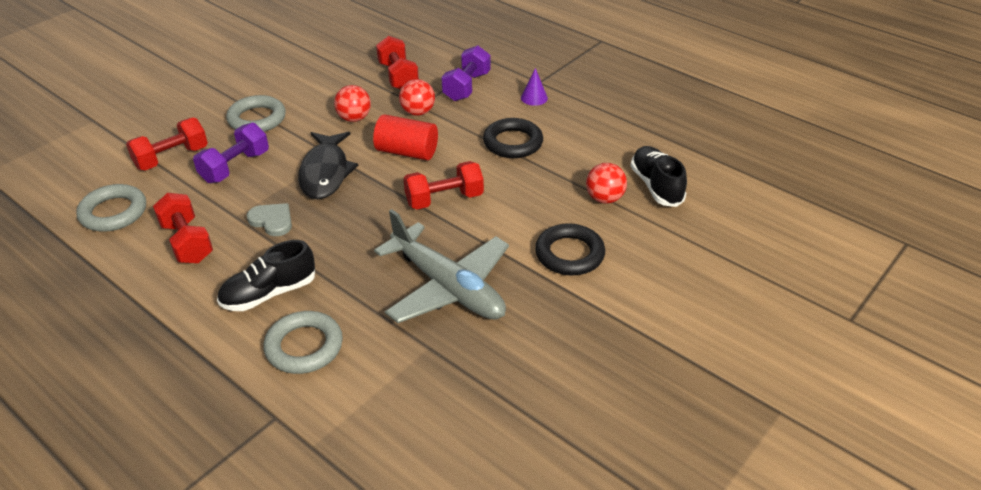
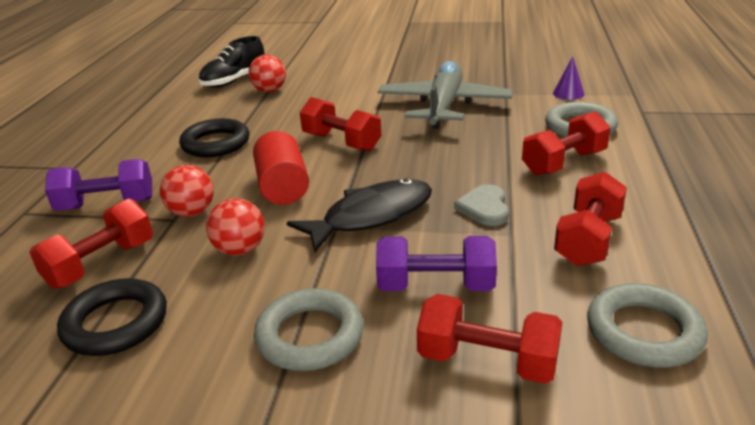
camera: 120 degrees left, 10 degrees down
black shoe [217,240,315,311] -> red dumbbell [522,111,611,176]
purple cone [521,68,548,106] -> purple cone moved to [553,56,584,100]
black ring [535,223,605,275] -> black ring moved to [57,278,167,356]

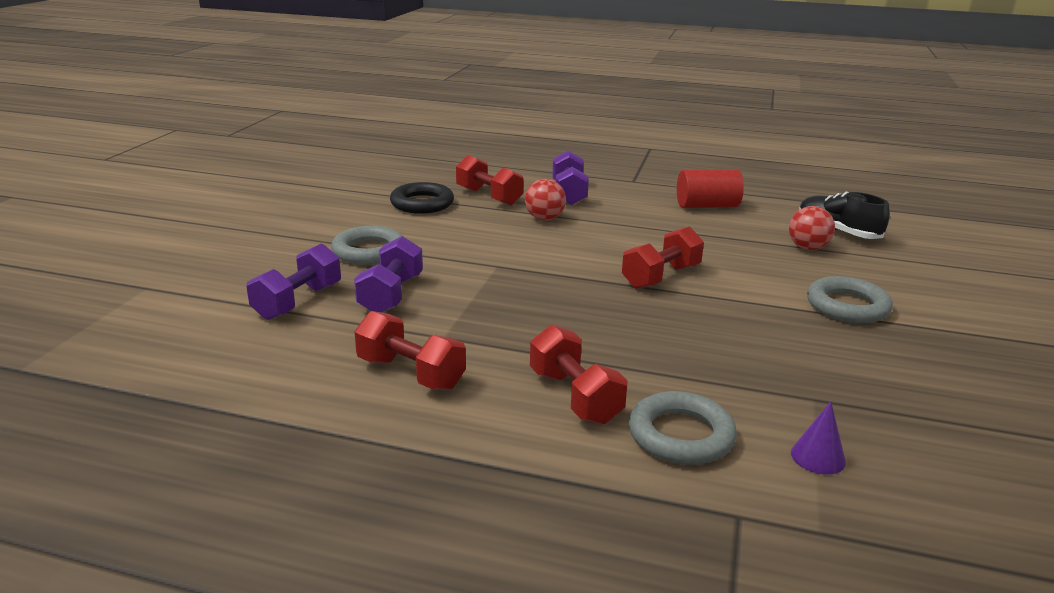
camera: 95 degrees right, 5 degrees down
black ring [179,118,250,157] -> none
red ball [206,198,265,256] -> none
red cylinder [253,131,309,205] -> red cylinder moved to [677,169,744,208]
black fish [287,178,432,252] -> none
grey plane [377,60,513,129] -> none
red dumbbell [417,294,562,384] -> purple dumbbell [246,243,341,320]
grey heart [454,184,509,226] -> none
grey ring [587,283,708,368] -> grey ring moved to [807,276,893,323]

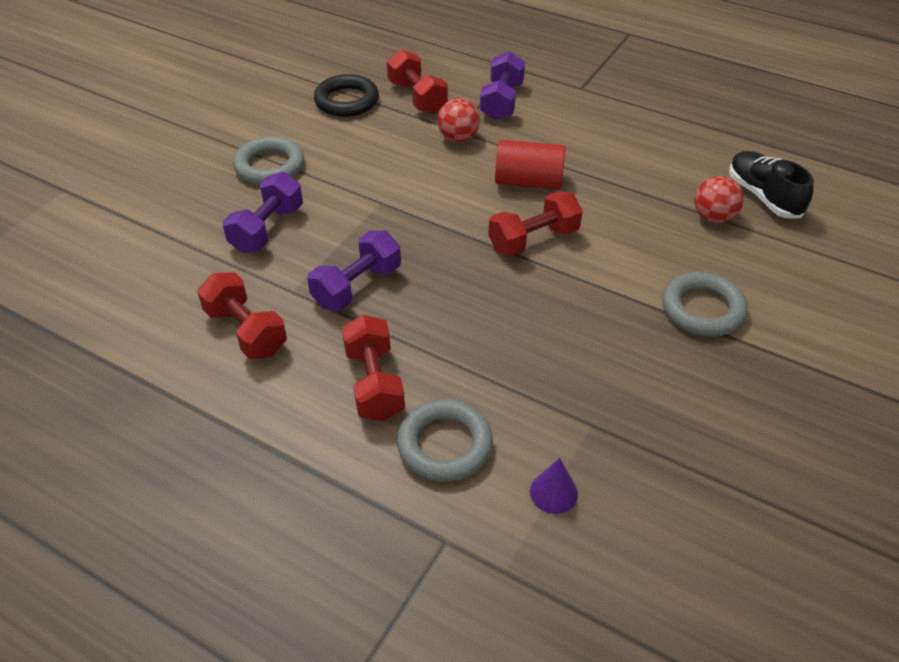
camera: 15 degrees right, 20 degrees up
purple dumbbell [246,243,341,320] -> purple dumbbell moved to [307,230,401,311]
red cylinder [677,169,744,208] -> red cylinder moved to [495,140,565,189]

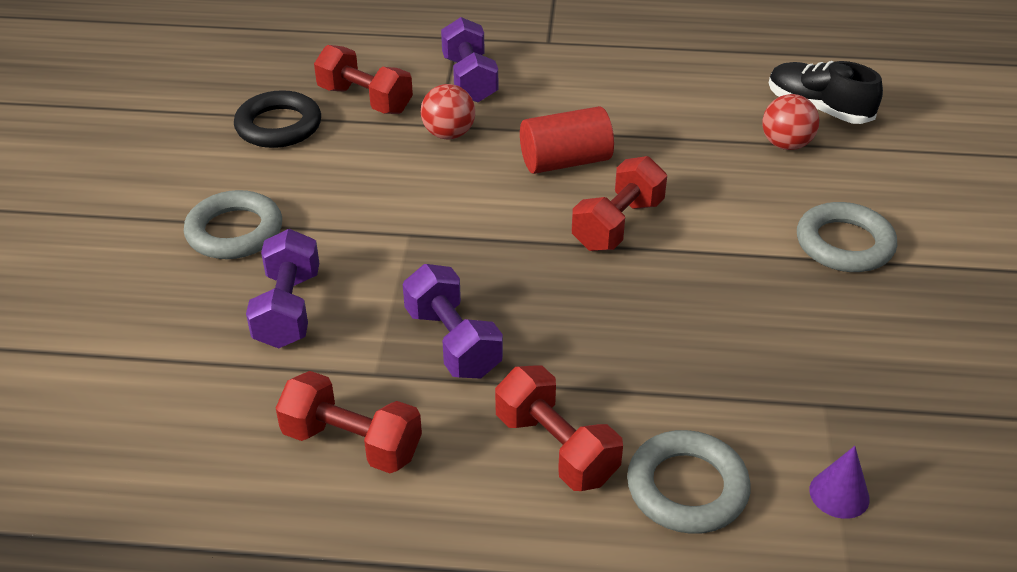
camera: 25 degrees left, 5 degrees down
purple dumbbell [307,230,401,311] -> purple dumbbell turned 45 degrees counterclockwise [403,264,503,379]

